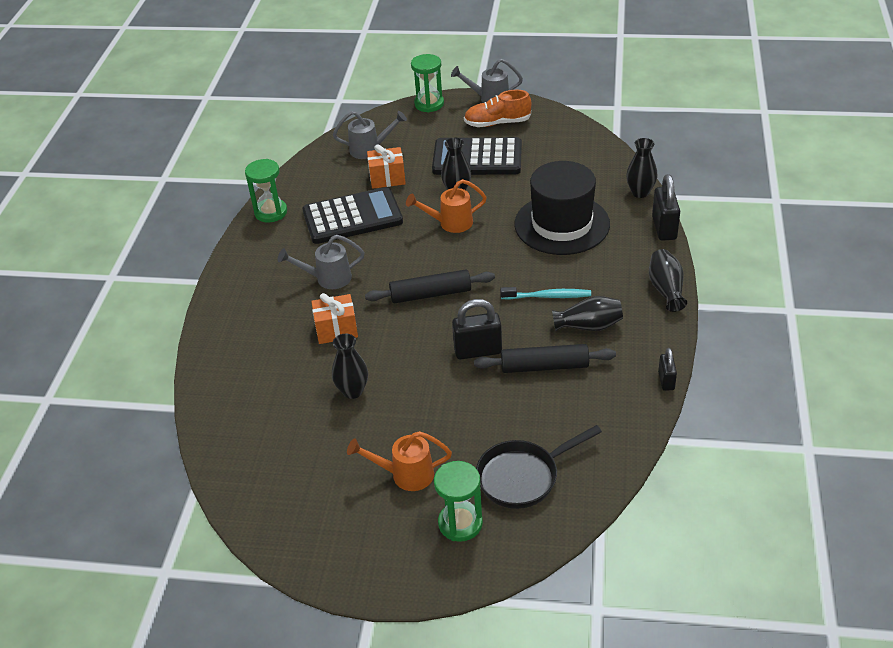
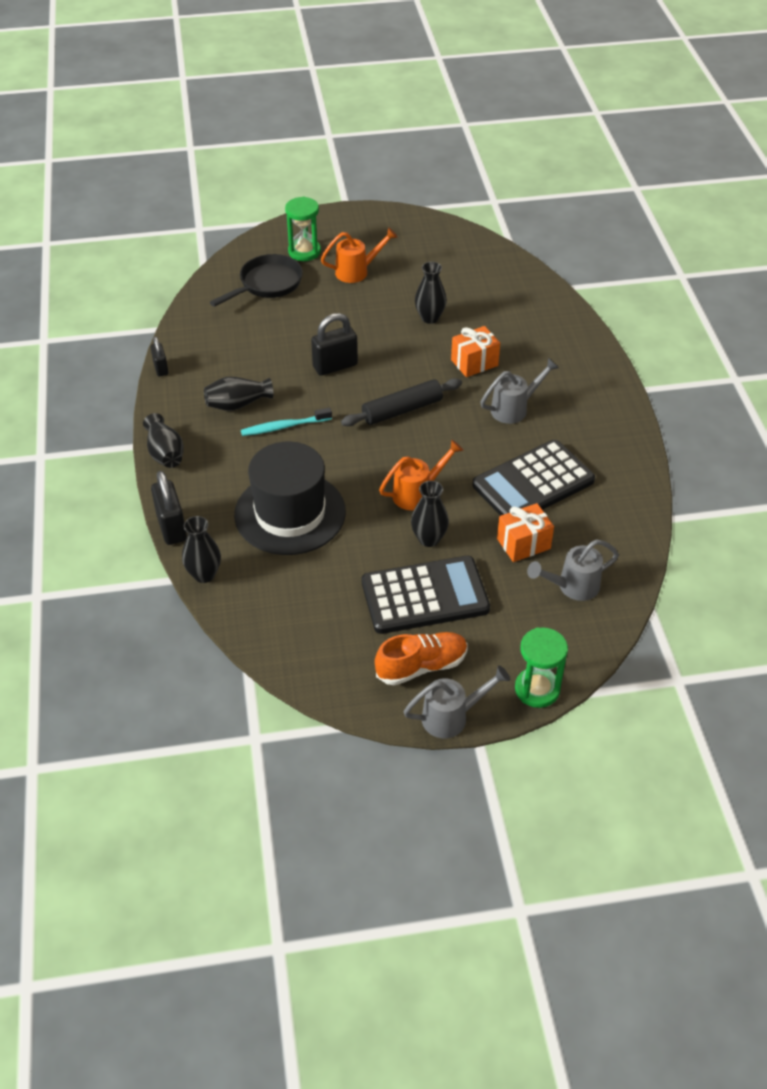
camera: 160 degrees right, 5 degrees up
green hourglass [245,159,287,223] -> none
black rolling pin [474,344,616,373] -> none

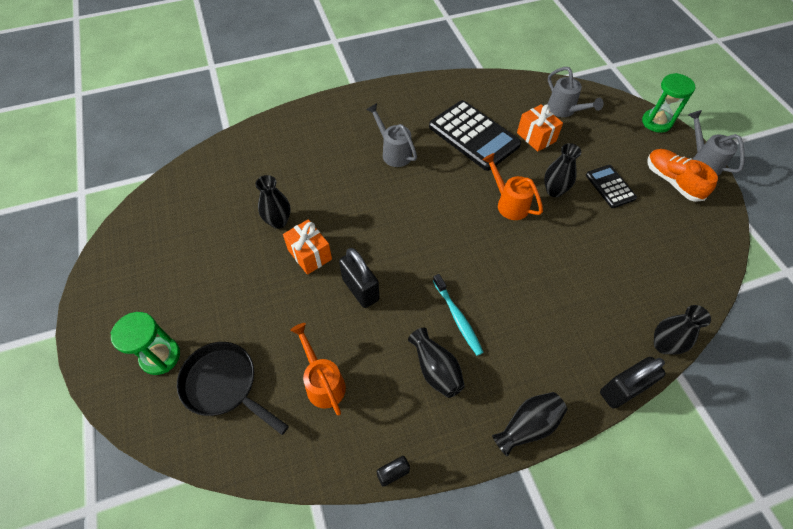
camera: 100 degrees left, 10 degrees up
black hat [234,442,346,555] -> none
orange watering can [321,227,398,283] -> orange watering can moved to [290,323,346,415]
black rolling pin [341,378,462,426] -> none
black calculator [362,556,490,634] -> black calculator [586,165,637,208], size x0.54
orange gift [451,326,500,377] -> orange gift moved to [283,219,332,275]

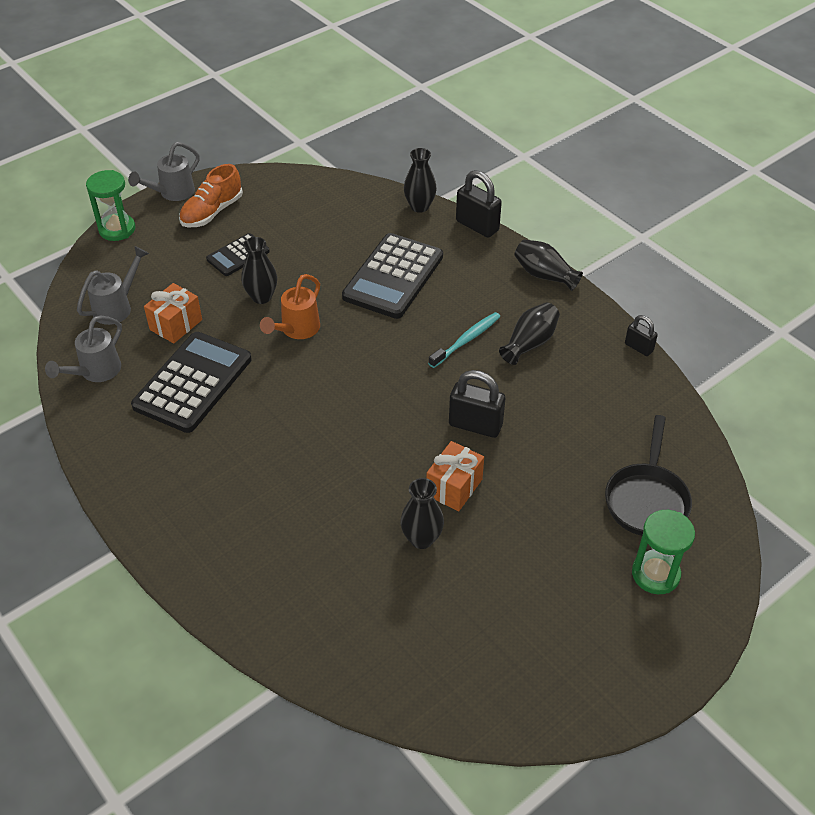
camera: 110 degrees left, 10 degrees down
orange watering can [290,323,346,415] -> none
black padlock [339,248,379,308] -> black padlock turned 75 degrees clockwise [449,370,505,438]
grey watering can [366,103,417,167] -> grey watering can moved to [45,316,122,382]
none -> black calculator [342,233,443,319]

